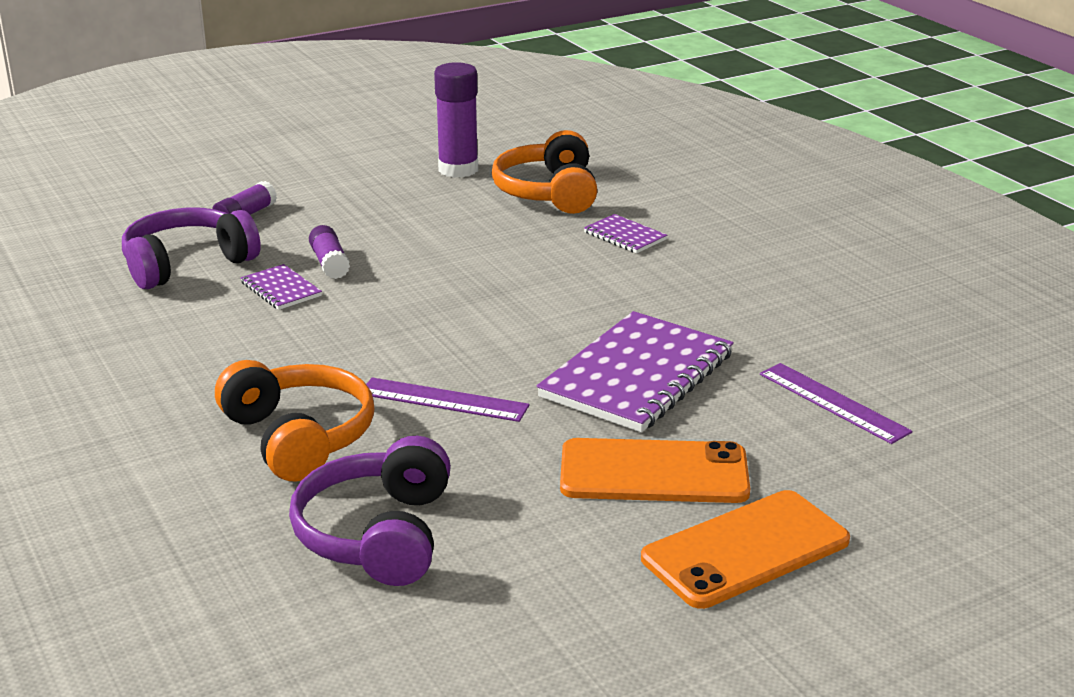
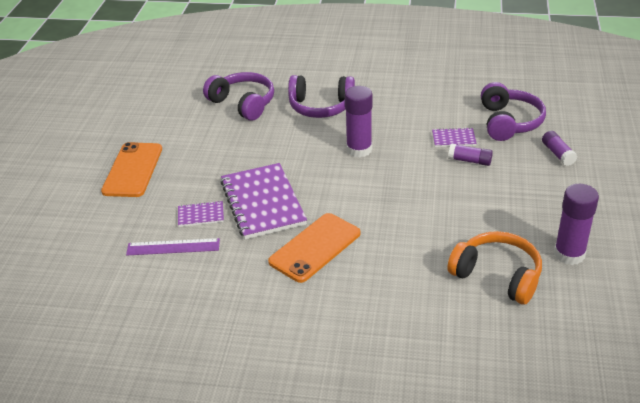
camera: 130 degrees right, 10 degrees up
orange headphones [215,360,375,482] -> purple headphones [288,75,355,118]
purple ruler [366,377,529,422] -> none
orange phone [560,438,750,503] -> orange phone moved to [268,213,360,283]
purple notebook [584,214,667,253] -> purple notebook moved to [178,201,224,227]
none -> purple glue stick [345,86,372,158]

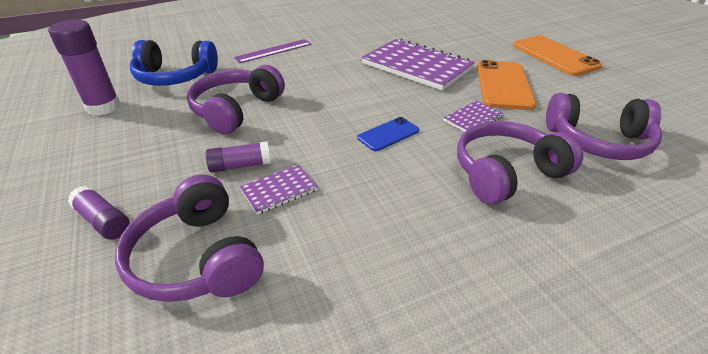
camera: 145 degrees right, 0 degrees up
purple ruler [126,238,220,255] -> purple ruler moved to [234,39,311,63]
purple notebook [178,201,224,227] -> purple notebook moved to [444,100,504,132]
orange phone [268,213,360,283] -> orange phone moved to [477,60,536,110]
purple glue stick [345,86,372,158] -> blue phone [357,117,419,151]
orange headphones [447,231,542,305] -> blue headphones [130,40,218,86]
none -> purple headphones [187,65,285,134]

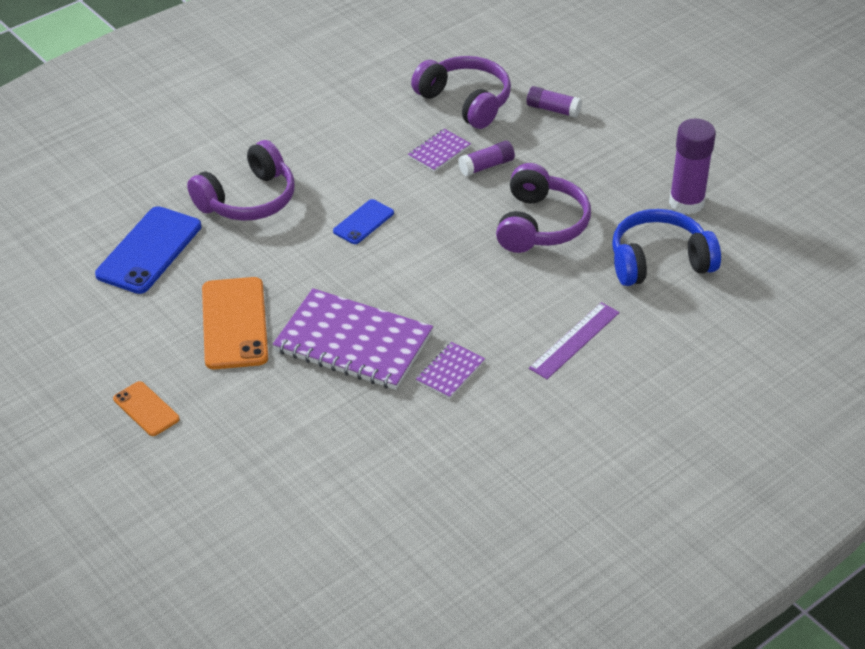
camera: 165 degrees right, 5 degrees up
purple notebook [444,100,504,132] -> purple notebook moved to [416,342,485,399]
orange phone [513,36,602,76] -> orange phone [113,381,180,436], size x0.55
purple headphones [546,93,662,160] -> blue phone [95,206,201,294]

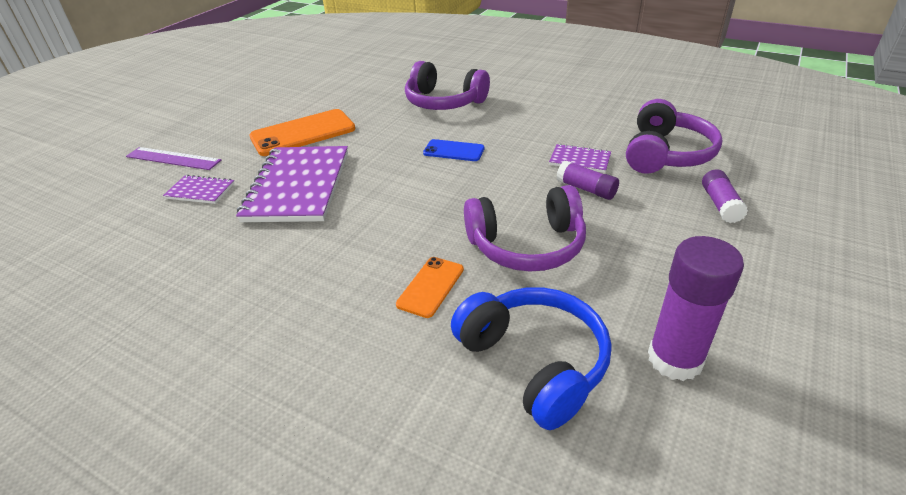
camera: 70 degrees right, 5 degrees down
blue phone [95,206,201,294] -> none
orange phone [113,381,180,436] -> orange phone moved to [396,257,464,318]
purple notebook [416,342,485,399] -> purple notebook moved to [163,175,235,204]
purple ruler [529,302,620,379] -> purple ruler moved to [126,147,221,170]

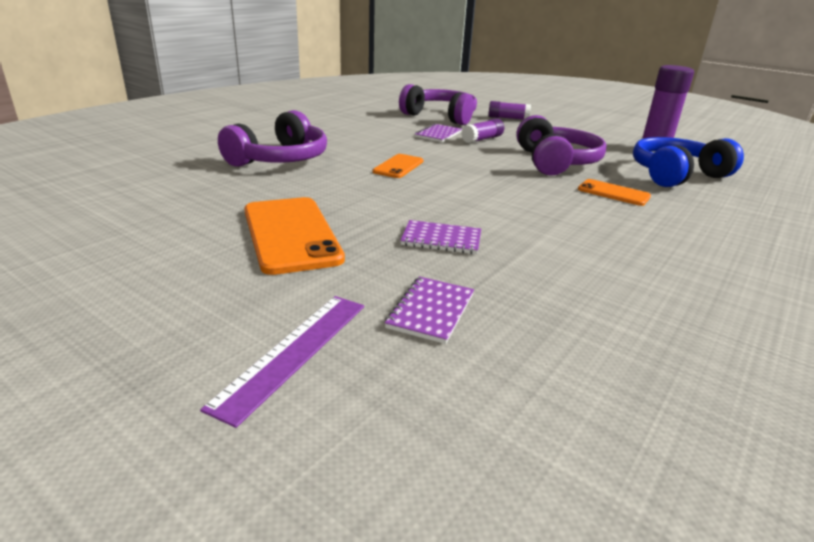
camera: 85 degrees left, 10 degrees down
purple notebook [236,146,348,222] -> purple notebook [400,220,481,254], size x0.46
blue phone [423,139,484,161] -> orange phone [373,154,424,178]

